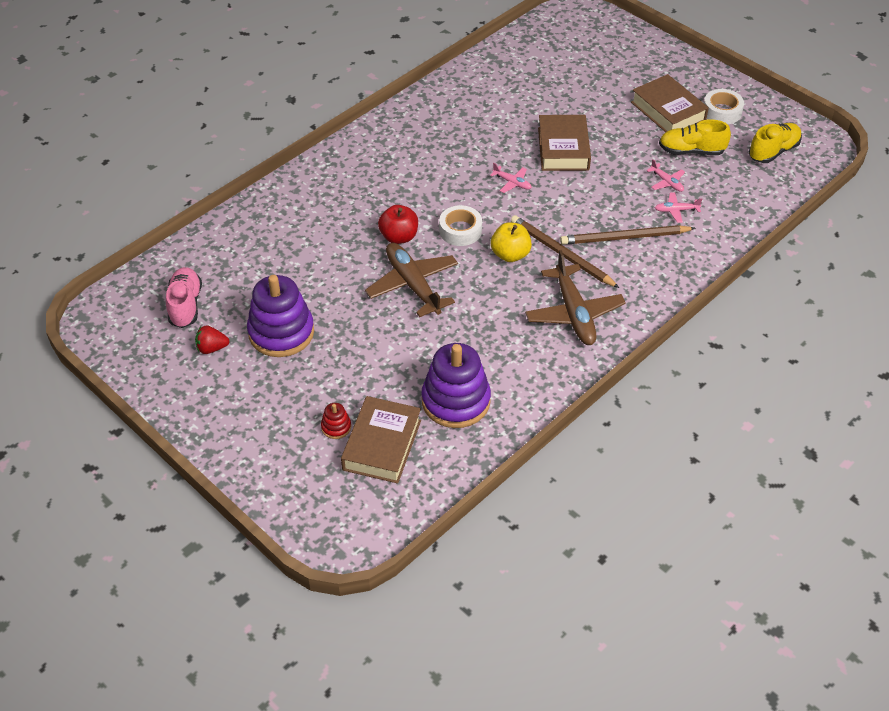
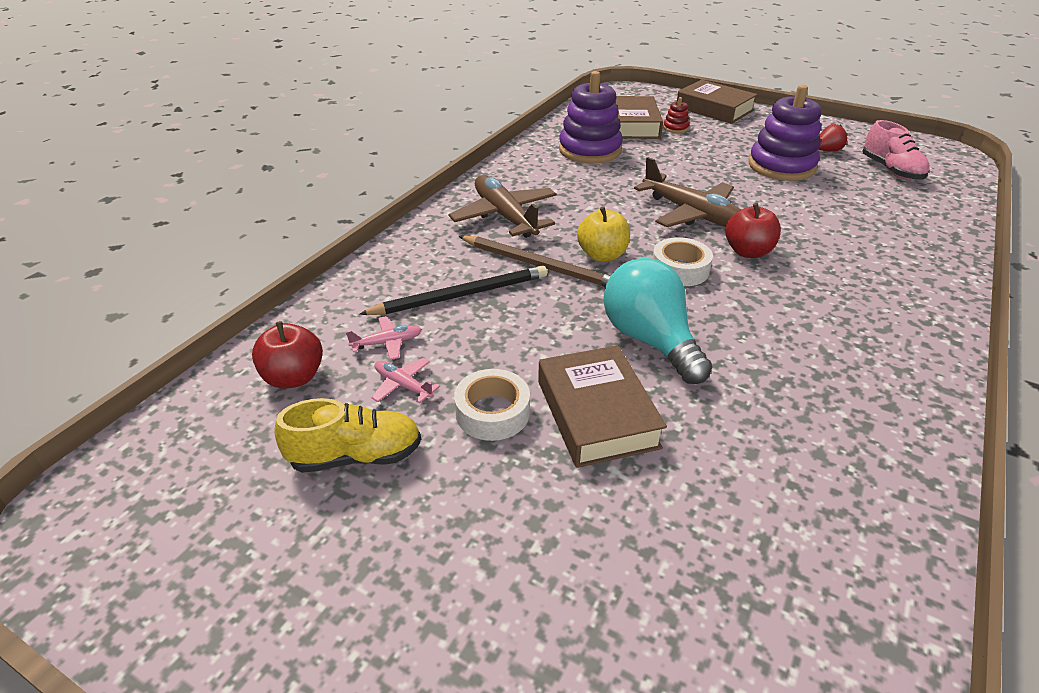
camera: 165 degrees right, 10 degrees down
pink plane [490,163,532,193] -> turquoise light bulb [603,258,712,384]
brown pencil [560,225,695,245] -> black pencil [359,265,547,315]
brown book [631,74,709,132] -> brown book moved to [677,80,758,124]
white tape [704,89,744,124] -> white tape moved to [454,369,530,441]
yellow shoe [749,123,802,163] -> none
none -> red apple [252,321,323,389]

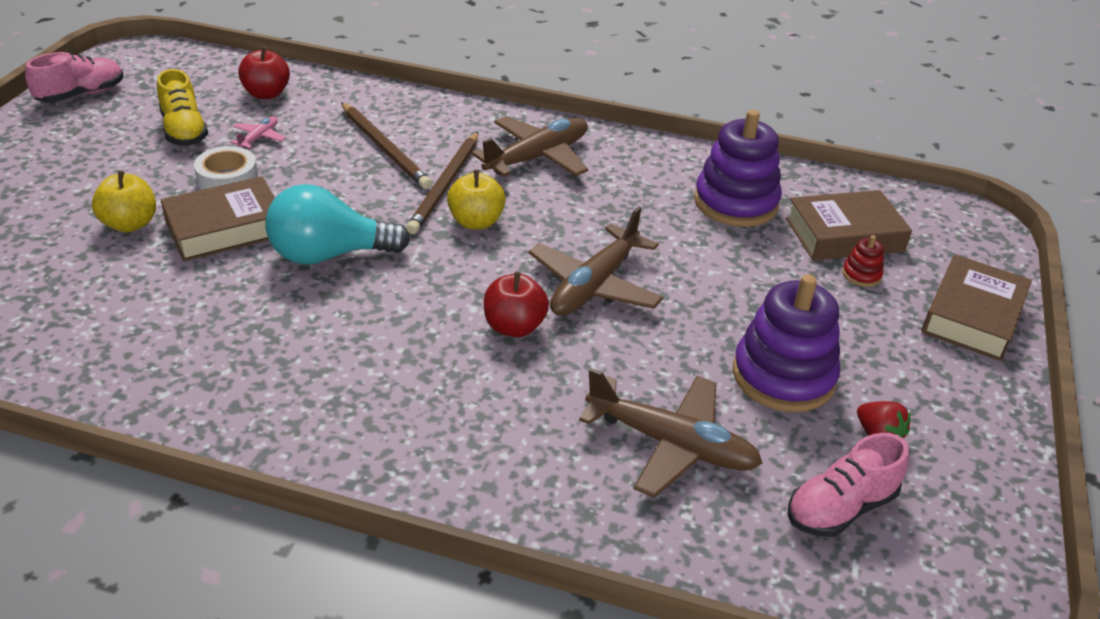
camera: 75 degrees right, 0 degrees up
pink plane [346,316,422,360] -> none
black pencil [359,265,547,315] -> brown pencil [341,102,432,189]
turquoise light bulb [603,258,712,384] -> turquoise light bulb turned 150 degrees counterclockwise [266,184,410,265]
white tape [652,237,713,286] -> none
none -> pink shoe [25,52,123,103]
none -> yellow apple [92,170,156,232]
none -> brown plane [579,368,762,498]

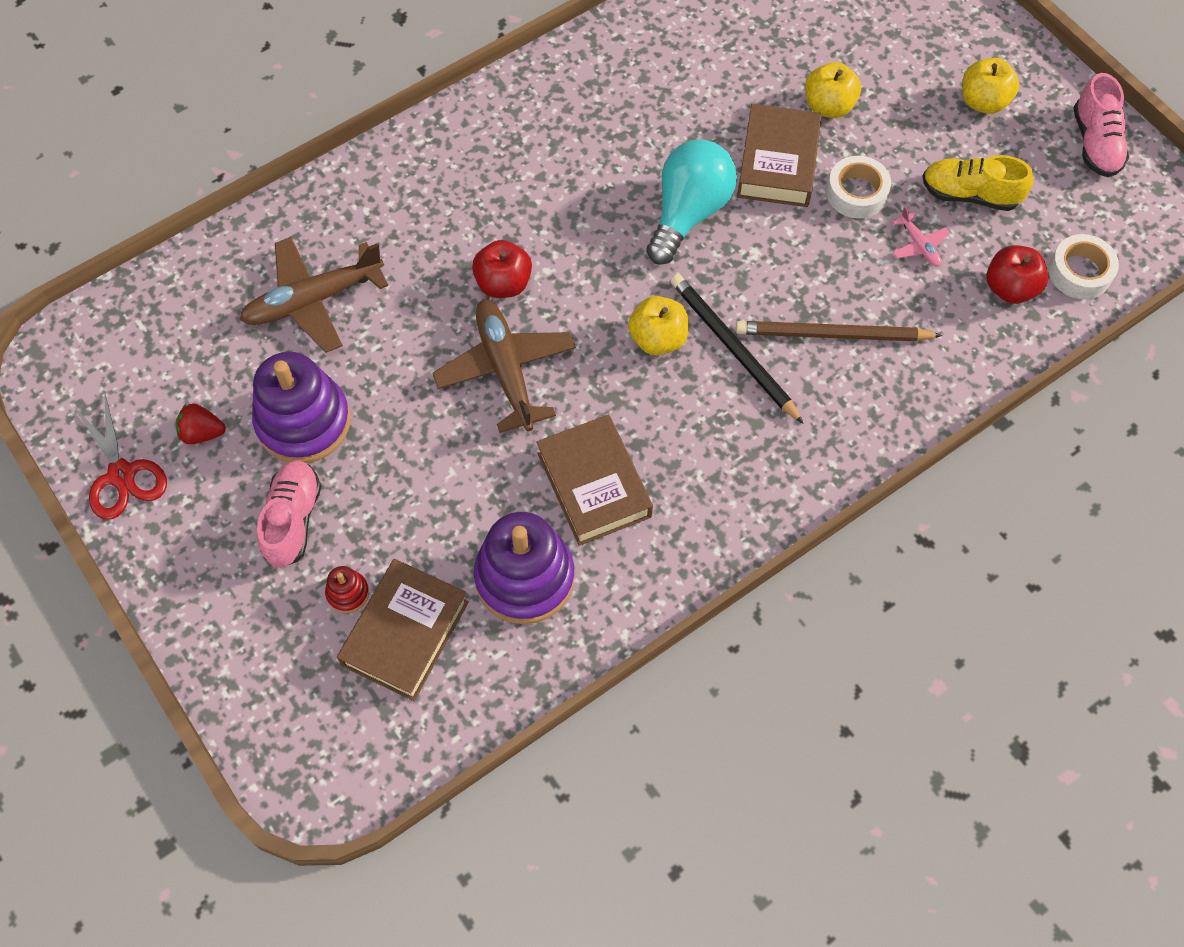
camera: 130 degrees right, 25 degrees up
brown pencil [406,132,478,234] -> black pencil [671,274,804,424]
brown plane [471,116,588,177] -> none
pink shoe [788,433,909,537] -> pink shoe moved to [257,460,321,568]
brown book [921,255,1032,361] -> brown book moved to [536,415,653,546]
none -> red scissors [74,391,167,519]
none -> yellow apple [962,58,1019,114]
none -> white tape [1049,234,1119,299]

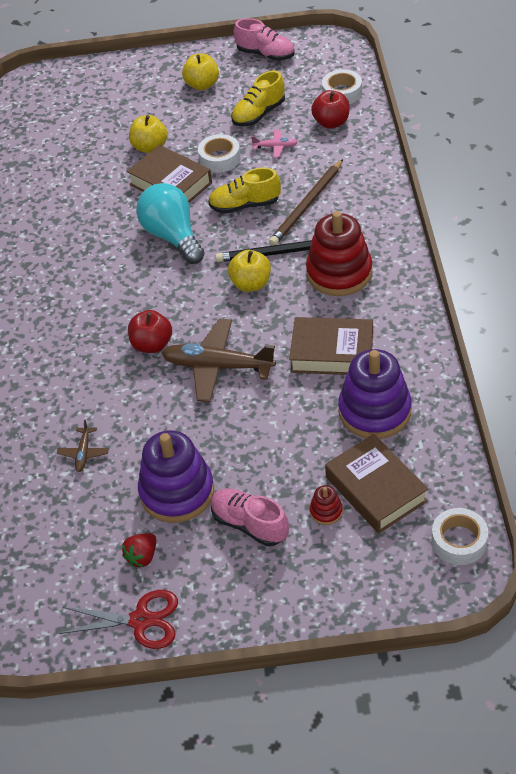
camera: 55 degrees left, 15 degrees down
brown plane [239,237,388,353] -> brown plane [57,420,109,472], size x0.46
none -> yellow shoe [208,168,281,214]
none -> red stacking toy [306,211,372,296]
none -> white tape [432,508,488,565]

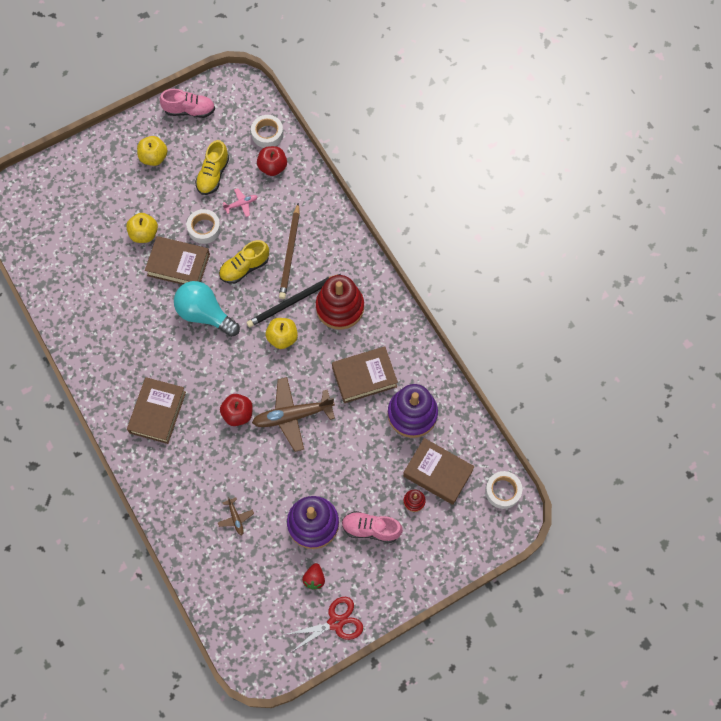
camera: 30 degrees left, 20 degrees up
none -> brown book [127,377,186,444]

